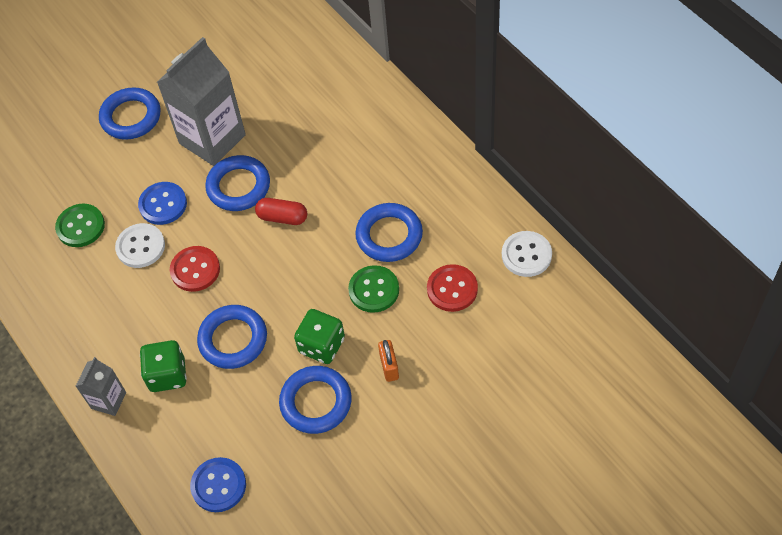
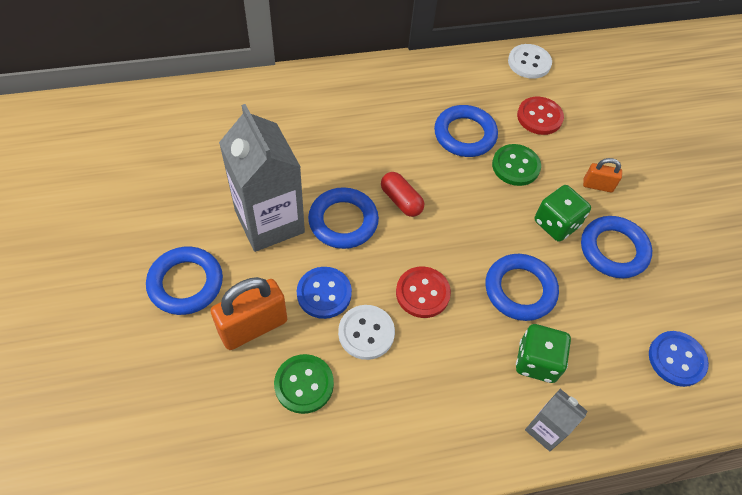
camera: 75 degrees left, 0 degrees up
red capsule [255,198,307,225] -> red capsule turned 75 degrees counterclockwise [381,172,424,217]
none -> orange padlock [210,277,287,350]

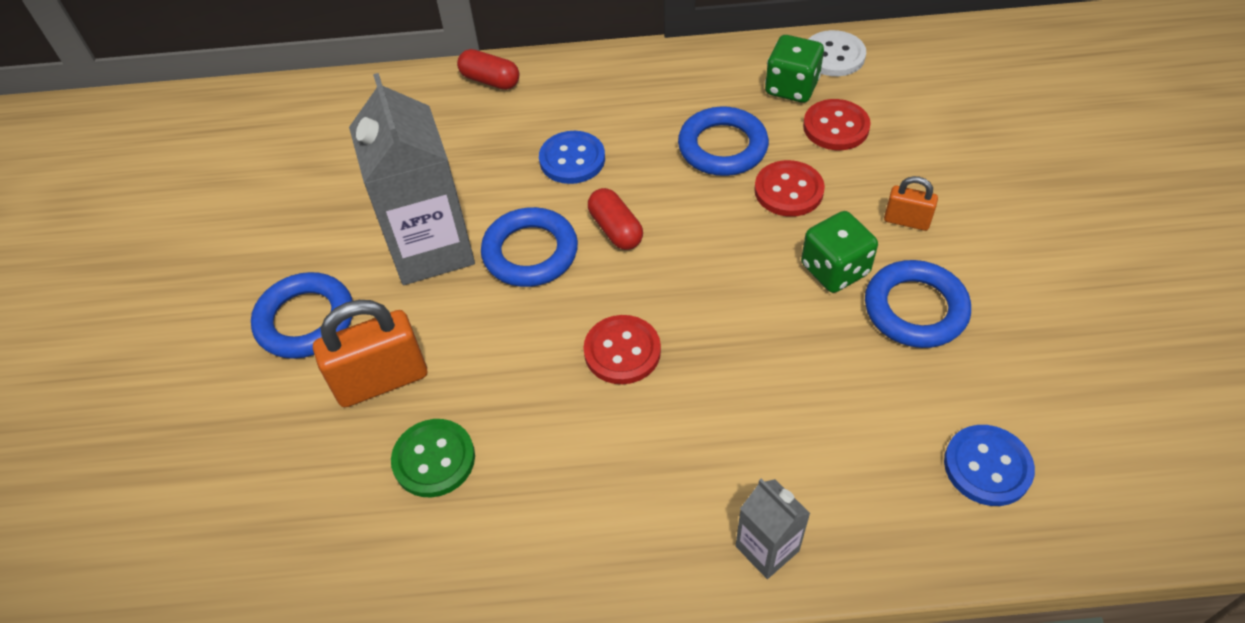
camera: 15 degrees right, 5 degrees down
blue button [297,267,352,319] -> blue button moved to [539,131,605,184]
white button [338,305,395,360] -> none
blue ring [486,254,559,321] -> none
green button [492,144,541,186] -> red button [754,160,825,217]
green dice [516,324,571,383] -> green dice moved to [765,35,824,103]
none -> red capsule [457,49,519,90]

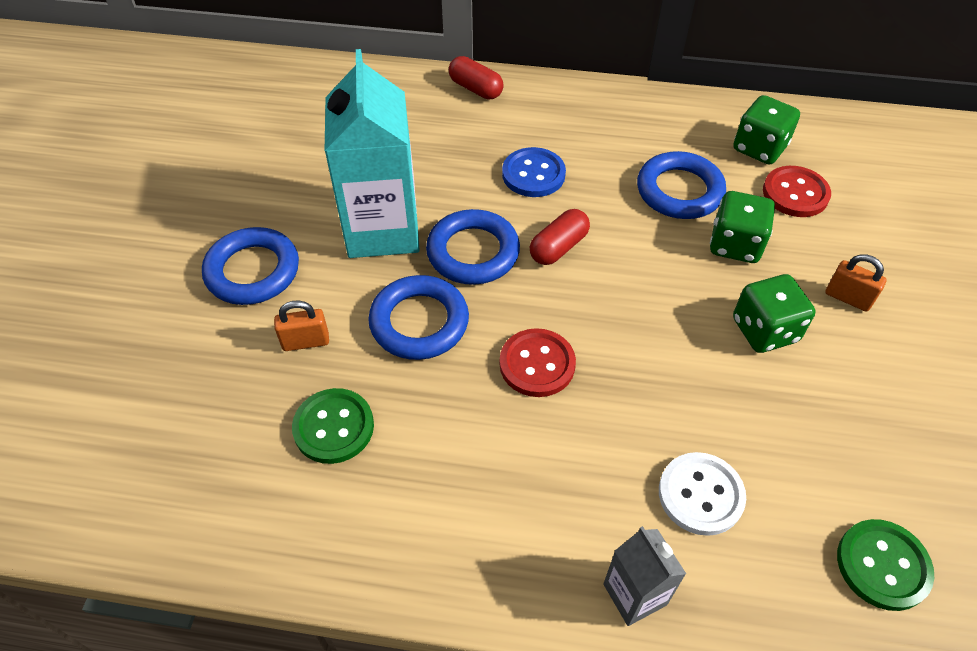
camera: 10 degrees right, 0 degrees up
orange padlock [313,300,427,407] -> orange padlock [274,301,329,351], size x0.53
grey carton [349,73,475,285] -> turquoise carton [325,49,420,258]
red capsule [588,188,643,250] -> red capsule turned 60 degrees clockwise [530,209,590,265]
red button [754,160,825,217] -> green dice [710,191,775,263]
white button [808,30,866,76] -> white button moved to [659,452,746,536]
blue ring [865,260,971,348] -> blue ring moved to [368,275,469,360]
blue button [944,425,1035,506] -> green button [837,519,934,611]

